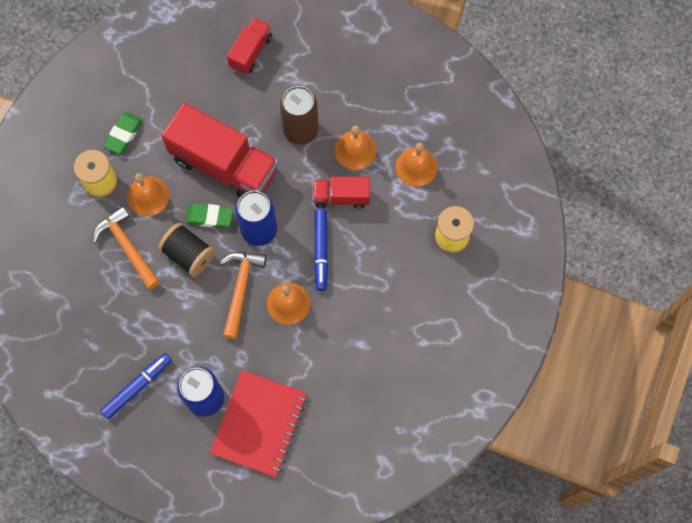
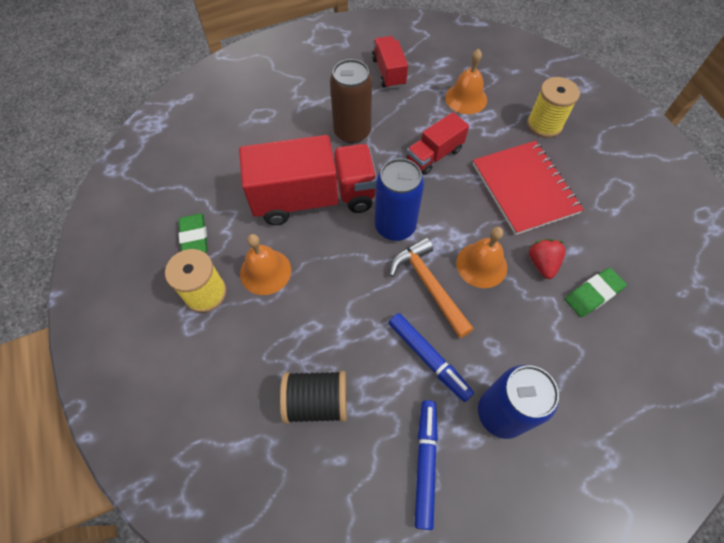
camera: 40 degrees left, 10 degrees down
orange hammer [93,206,160,289] -> none
black spool [158,223,215,277] -> black spool moved to [280,371,347,424]
green eraser [185,203,233,228] -> green eraser moved to [565,268,627,317]
red notebook [210,370,307,477] -> red notebook moved to [473,141,584,235]
red truck [227,17,272,75] -> red truck moved to [372,36,408,89]
blue marker [314,209,328,291] -> blue marker moved to [389,313,474,402]
orange bell [335,125,376,170] -> none
none -> red strawberry [529,239,566,279]

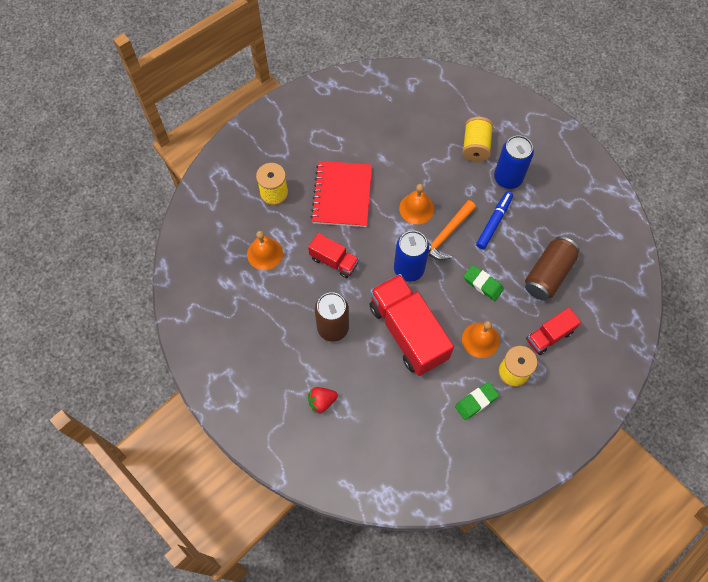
camera: 110 degrees left, 5 degrees up
black spool [280,371,347,424] -> brown can [525,236,579,300]
red truck [372,36,408,89] -> red truck moved to [526,308,581,355]
blue marker [414,400,438,530] -> none
red notebook [473,141,584,235] -> red notebook turned 45 degrees counterclockwise [311,161,372,227]
red strawberry [529,239,566,279] -> red strawberry moved to [308,387,338,413]
green eraser [565,268,627,317] -> green eraser moved to [463,265,504,301]
none -> yellow spool [462,117,493,162]

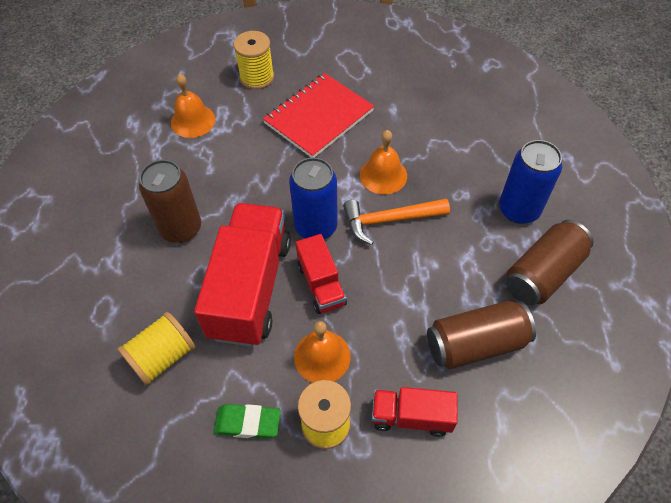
camera: 40 degrees right, 10 degrees down
red truck [308,233,359,278] -> red truck moved to [296,234,347,314]
red strawberry [308,387,338,413] -> none
yellow spool [462,117,493,162] -> yellow spool moved to [118,312,195,386]
green eraser [463,265,504,301] -> none
blue marker [476,191,513,249] -> none
none -> brown can [506,220,594,306]

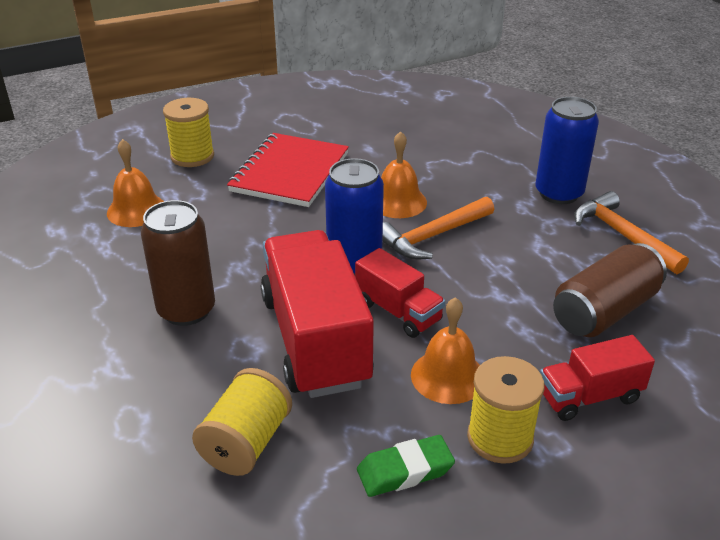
camera: 25 degrees left, 20 degrees down
brown can [506,220,594,306] -> orange hammer [574,191,689,274]

